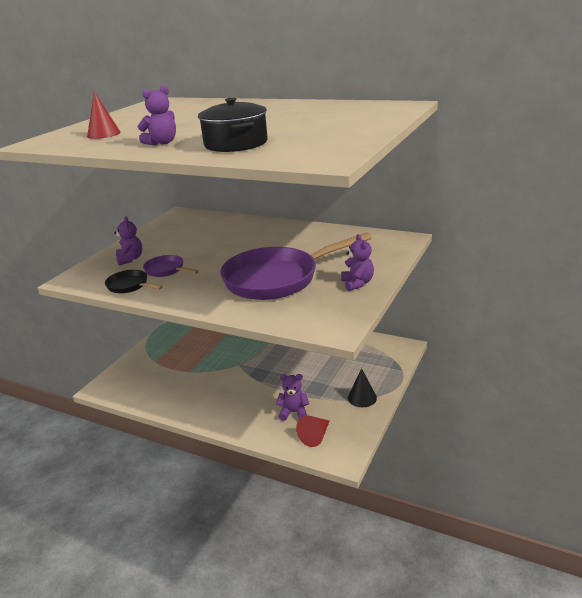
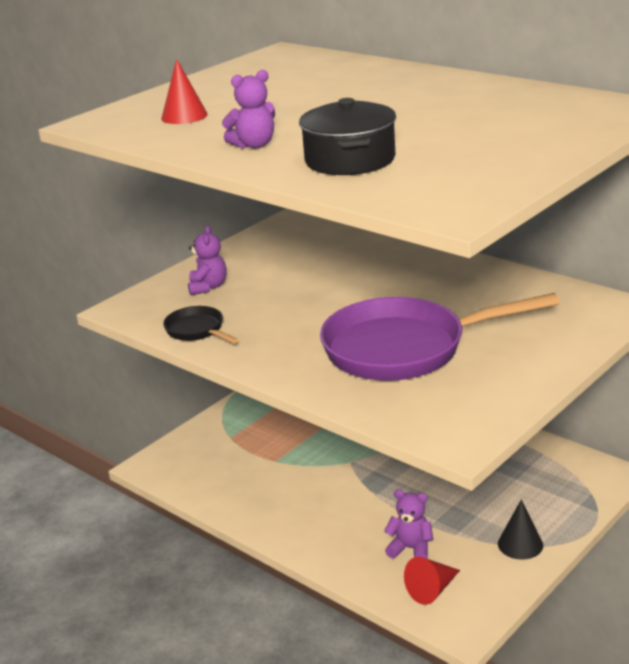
camera: 15 degrees right, 0 degrees up
purple pan [143,255,199,277] -> none
purple teddy bear [341,234,374,291] -> none

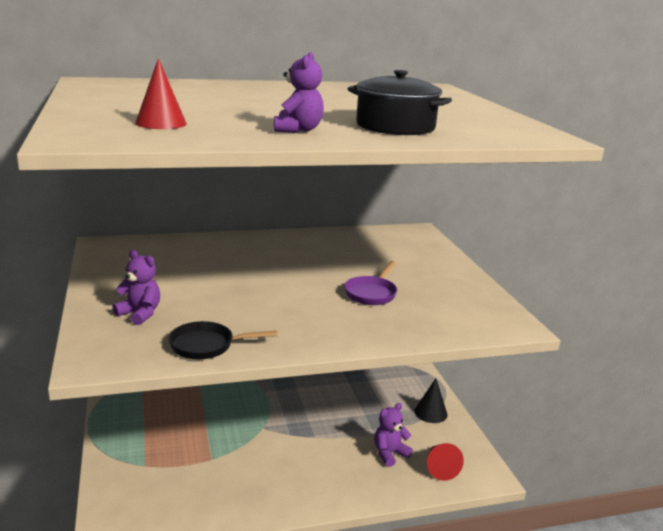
camera: 60 degrees left, 5 degrees down
purple pan [320,293,560,381] -> purple pan [345,261,397,305], size x0.45

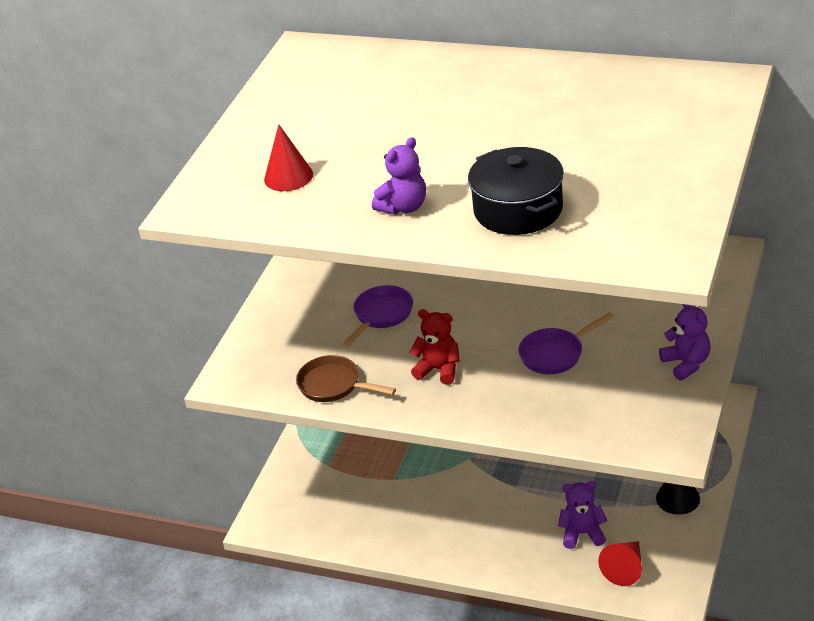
camera: 40 degrees right, 15 degrees up
purple teddy bear [112,250,160,325] -> purple teddy bear moved to [659,304,711,381]
black pan [168,321,277,359] -> brown pan [296,355,396,402]
none -> purple pan [342,285,413,347]
none -> red teddy bear [410,309,460,385]

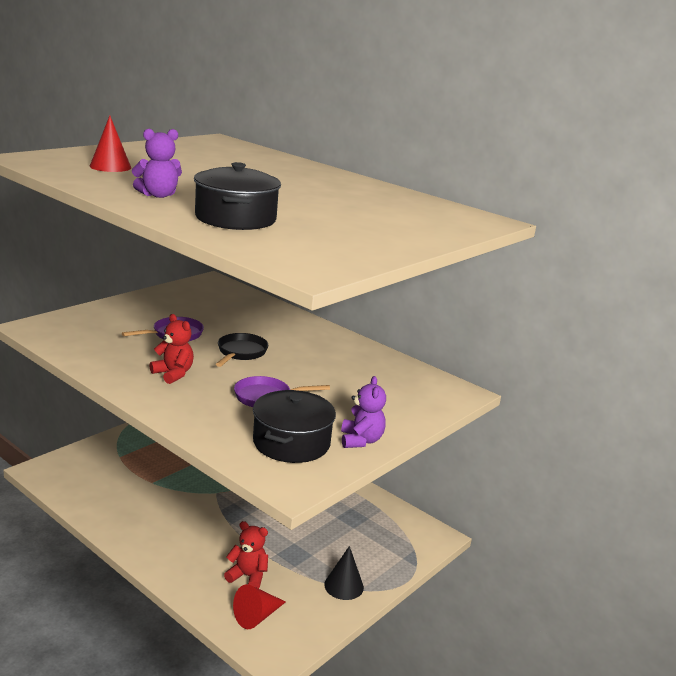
camera: 15 degrees right, 15 degrees down
brown pan [296,355,396,402] -> none
purple teddy bear [558,481,607,549] -> red teddy bear [224,521,268,589]
none -> black pan [216,333,268,367]
none -> black pot [253,390,336,463]

